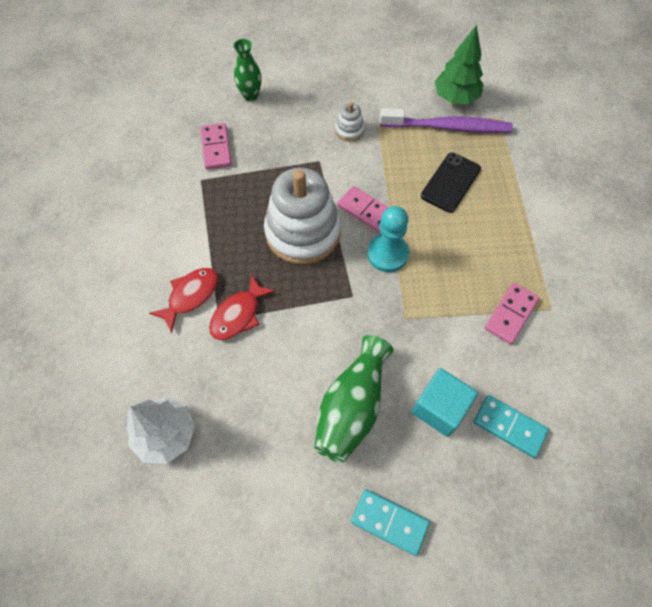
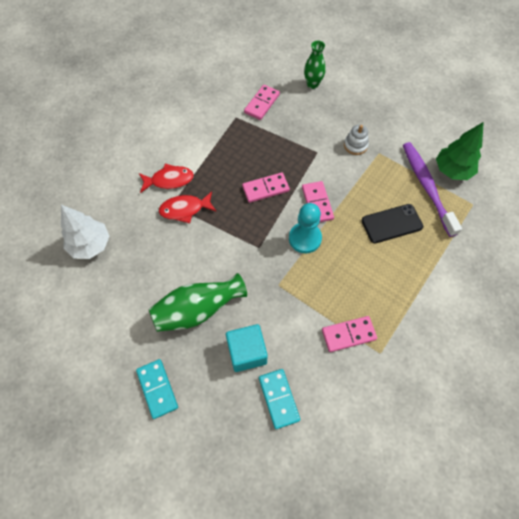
camera: 40 degrees right, 0 degrees up
white stacking toy [264,168,341,264] -> pink domino [242,172,290,203]
purple toothbrush [380,108,513,133] -> purple toothbrush turned 150 degrees counterclockwise [403,142,462,237]

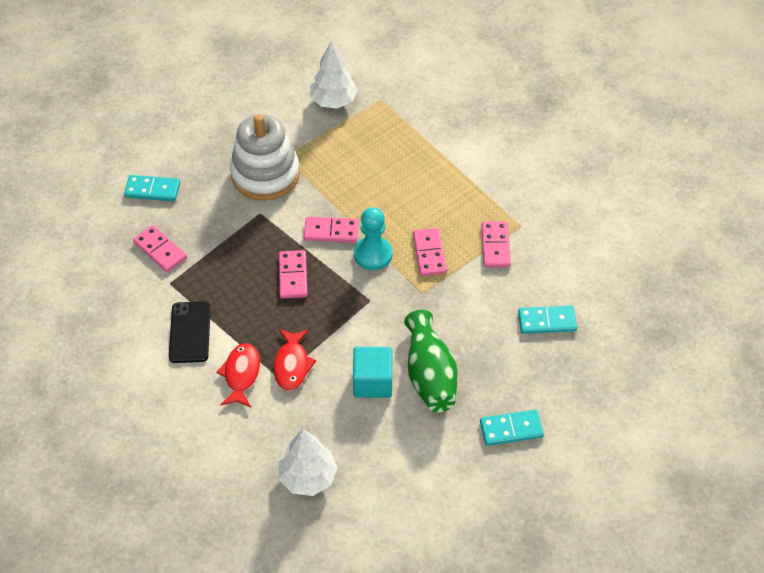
camera: 75 degrees left, 10 degrees down
turquoise cube [226,324,268,372] -> turquoise cube moved to [353,347,392,398]
green vase [304,40,326,89] -> turquoise domino [124,175,180,202]
white stacking toy [344,125,369,155] -> white stacking toy [230,114,300,201], size x2.32
black phone [362,204,423,243] -> black phone moved to [169,301,211,363]
purple toothbrush [403,142,462,237] -> none
green tree [436,122,484,180] -> white tree [310,42,358,109]
none -> pink domino [413,228,447,276]

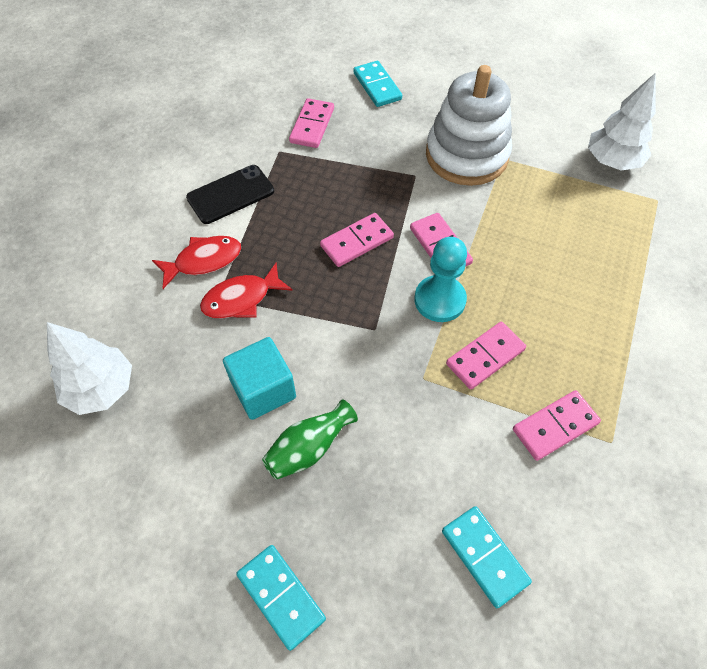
camera: 60 degrees right, 5 degrees up
green vase [404,310,458,412] -> green vase [262,399,358,480], size x0.64

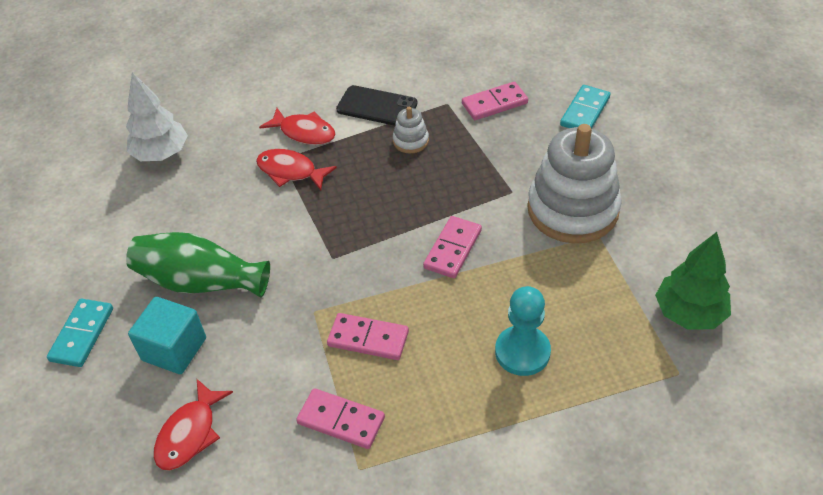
camera: 55 degrees right, 10 degrees down
turquoise cube [223,337,296,420] -> turquoise cube moved to [128,297,206,374]
green vase [262,399,358,480] -> green vase [126,232,270,298], size x1.55
pink domino [320,213,394,267] -> none
turquoise pawn [414,237,467,322] -> turquoise pawn moved to [495,286,551,376]
turquoise domino [442,506,532,608] -> red fish [154,379,233,471]
white tree [588,73,656,171] -> green tree [655,232,731,330]
none -> white stacking toy [393,107,429,154]

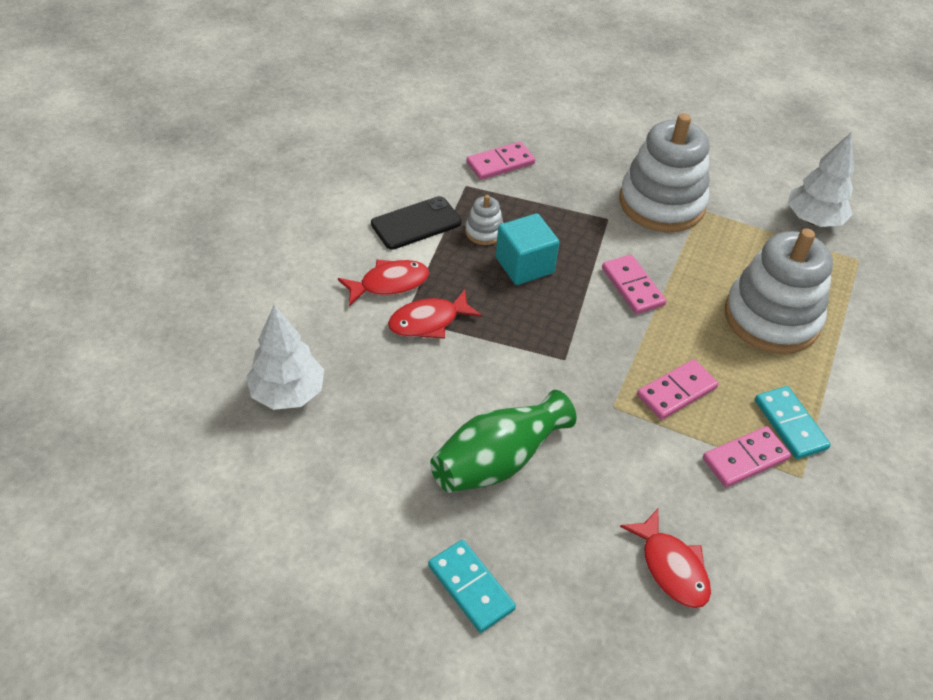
camera: 55 degrees left, 0 degrees up
turquoise cube [128,297,206,374] -> turquoise cube moved to [496,213,560,285]
pink domino [462,82,528,120] -> pink domino turned 45 degrees clockwise [467,142,535,180]
turquoise pawn [495,286,551,376] -> white stacking toy [725,228,833,354]
turquoise domino [560,85,610,129] -> turquoise domino moved to [755,386,831,459]
green tree [655,232,731,330] -> white tree [788,133,854,227]

